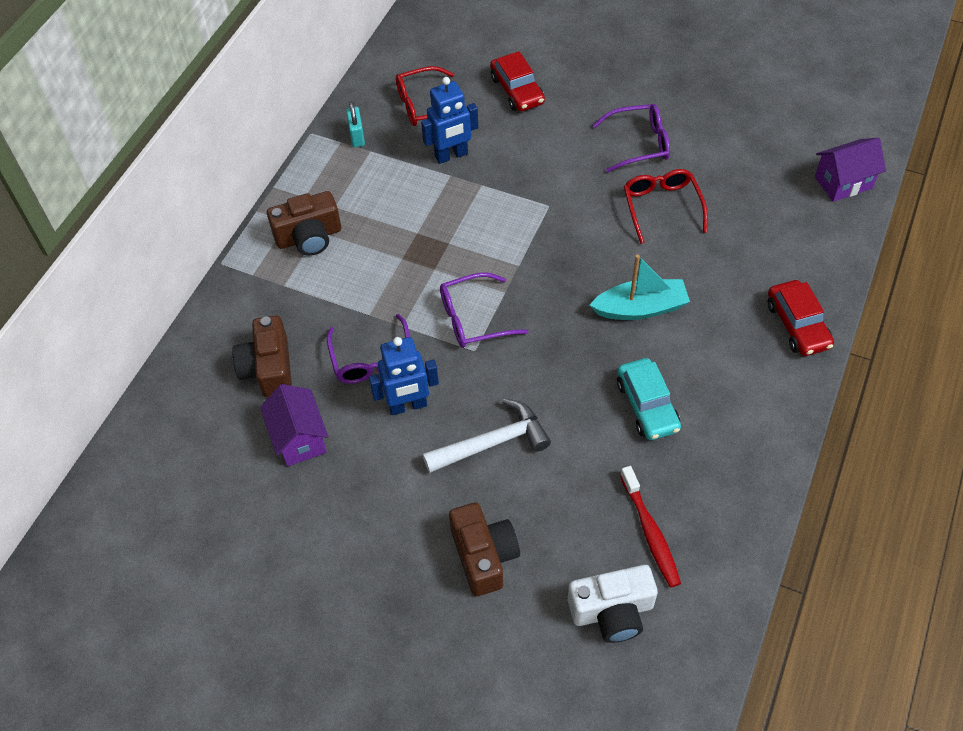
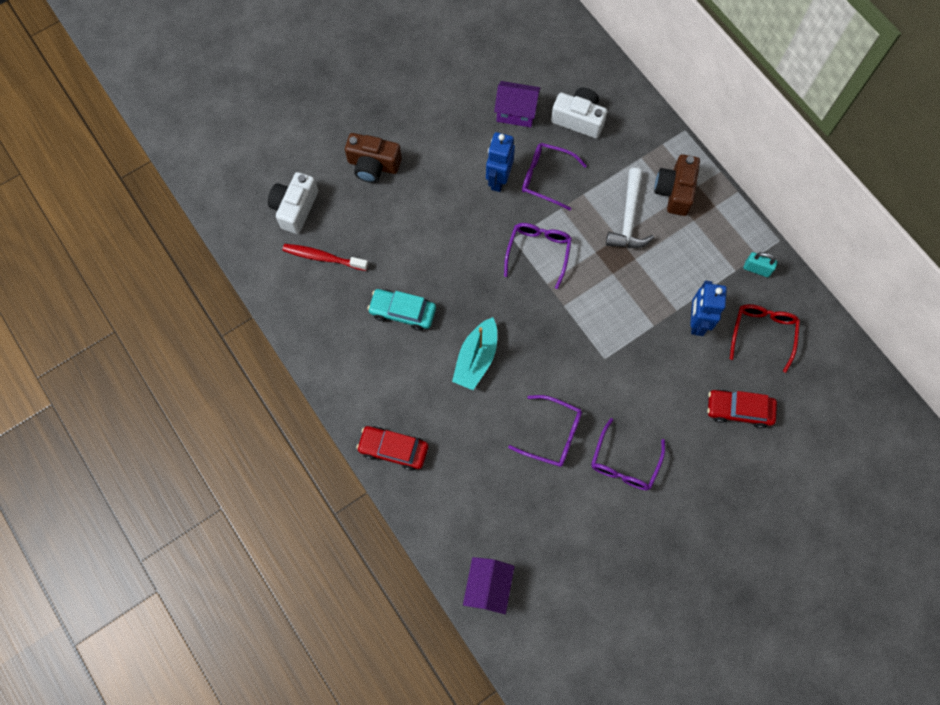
camera: 120 degrees right, 15 degrees up
brown camera [232,315,292,398] -> white camera [551,88,607,138]
white hammer [423,398,551,473] -> white hammer moved to [606,168,654,248]
red glasses [624,169,708,244] -> purple glasses [508,395,582,467]

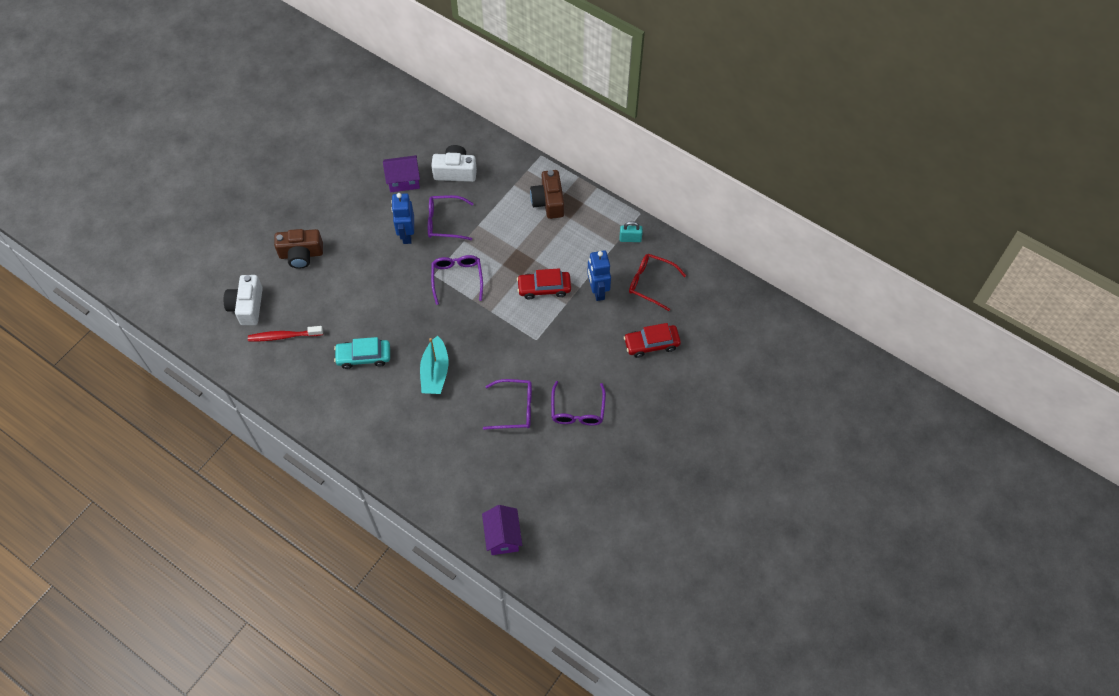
camera: 20 degrees left, 10 degrees down
red car [356,426,428,471] -> red car moved to [517,268,571,300]
white hammer [606,168,654,248] -> none
red glasses [730,304,800,373] -> red glasses turned 60 degrees counterclockwise [629,254,686,311]

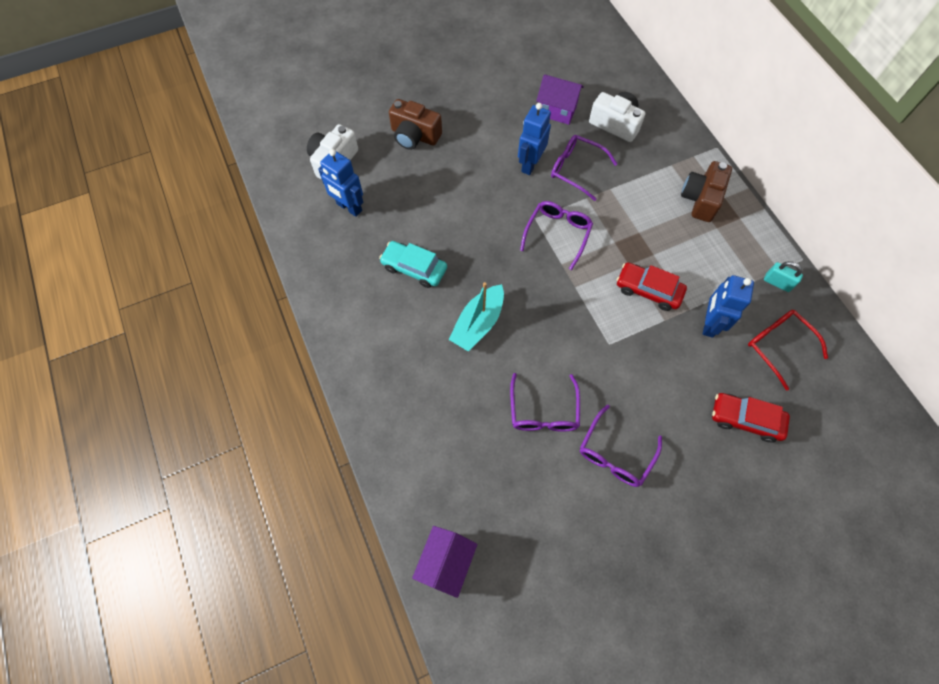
camera: 30 degrees right, 5 degrees up
red toothbrush [248,326,323,341] -> blue robot [318,149,363,217]
purple glasses [483,379,532,430] -> purple glasses turned 60 degrees clockwise [510,373,580,432]

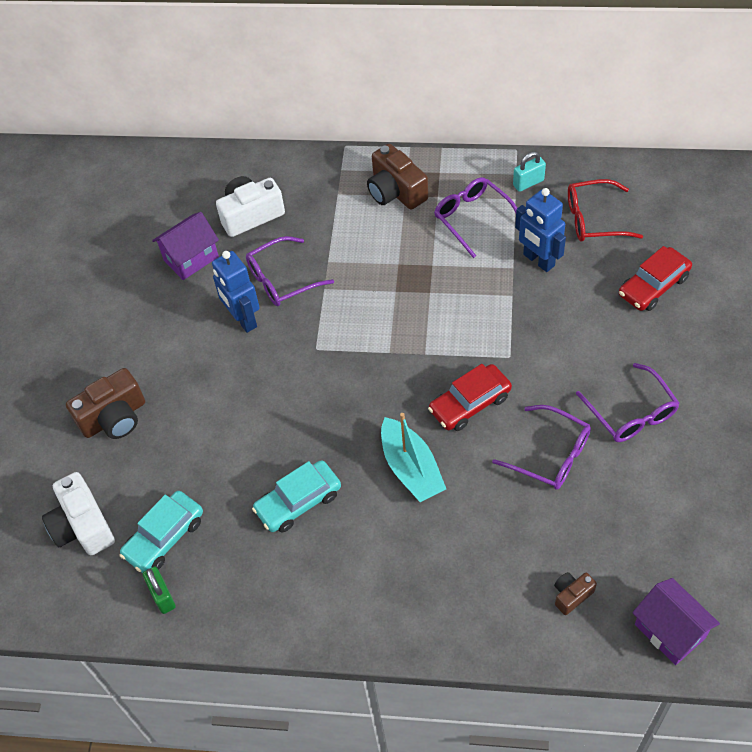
camera: 55 degrees left, 10 degrees down
blue robot [318,149,363,217] -> turquoise car [120,491,203,573]
purple glasses [520,201,593,270] -> purple glasses moved to [434,177,517,258]
red car [617,263,687,311] -> red car moved to [428,364,512,431]
none -> green padlock [143,567,176,614]
none -> brown camera [554,572,597,615]

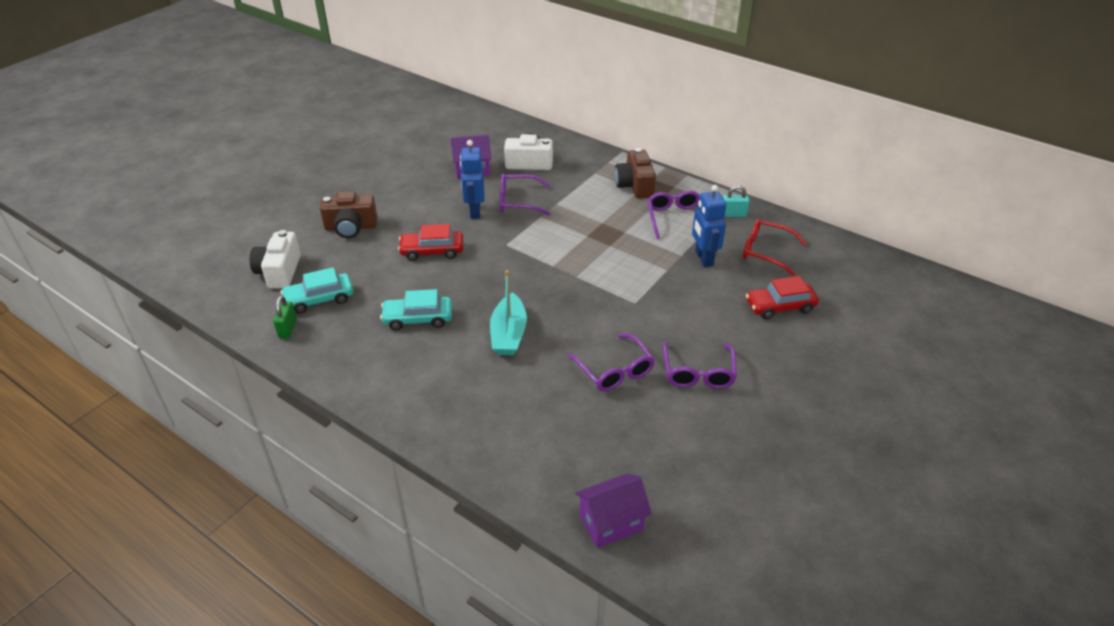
camera: 25 degrees right, 15 degrees down
red car [428,364,512,431] -> red car moved to [398,224,463,261]
brown camera [554,572,597,615] -> none
purple house [632,578,720,665] -> purple house turned 75 degrees clockwise [575,474,652,548]

